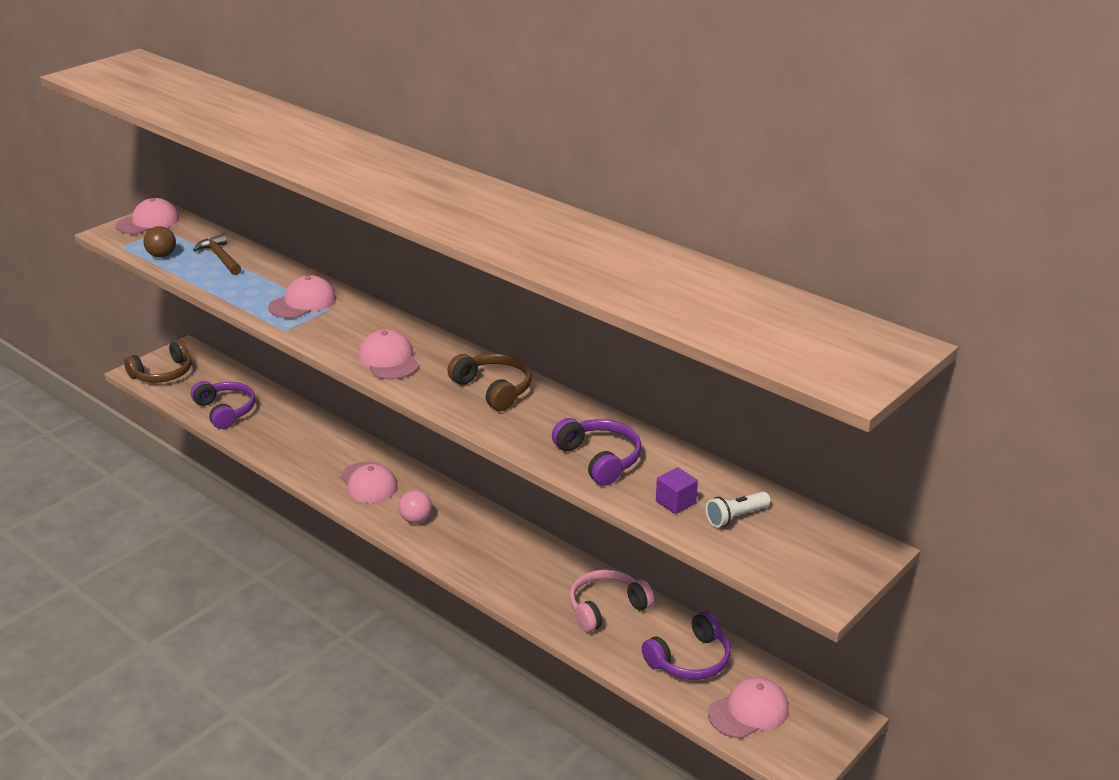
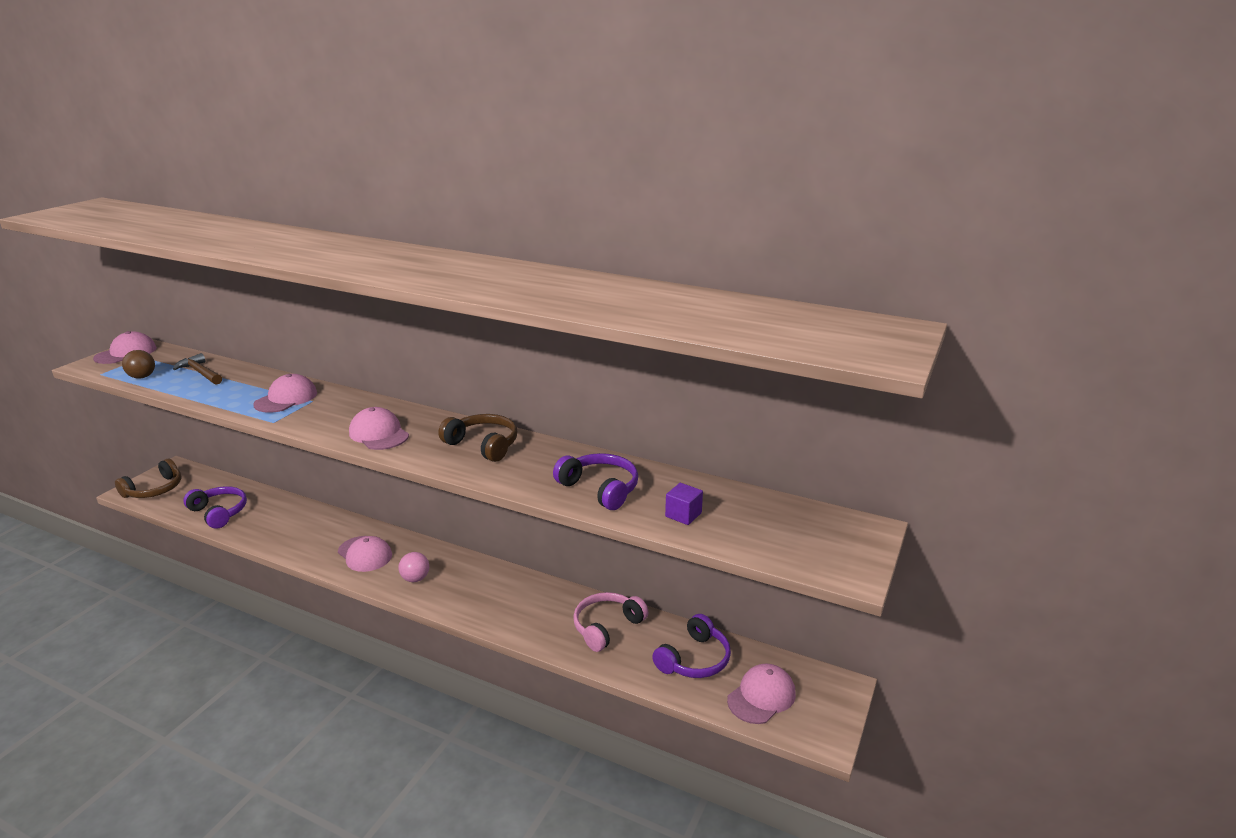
camera: 15 degrees left, 5 degrees down
white flashlight [706,492,770,527] -> none

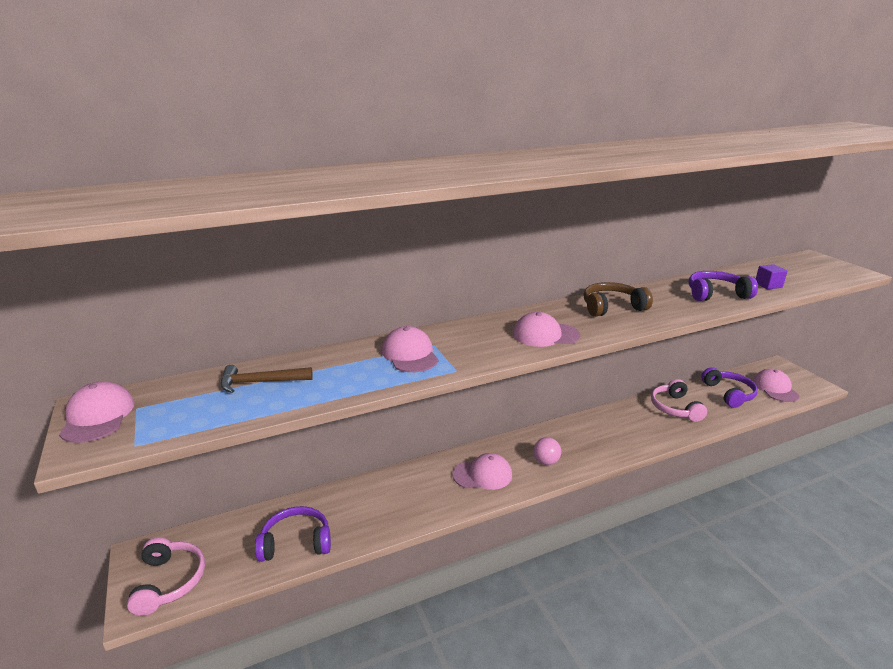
camera: 50 degrees left, 0 degrees up
brown headphones [115,459,182,498] -> pink headphones [127,537,205,616]
brown ball [122,350,155,379] -> none

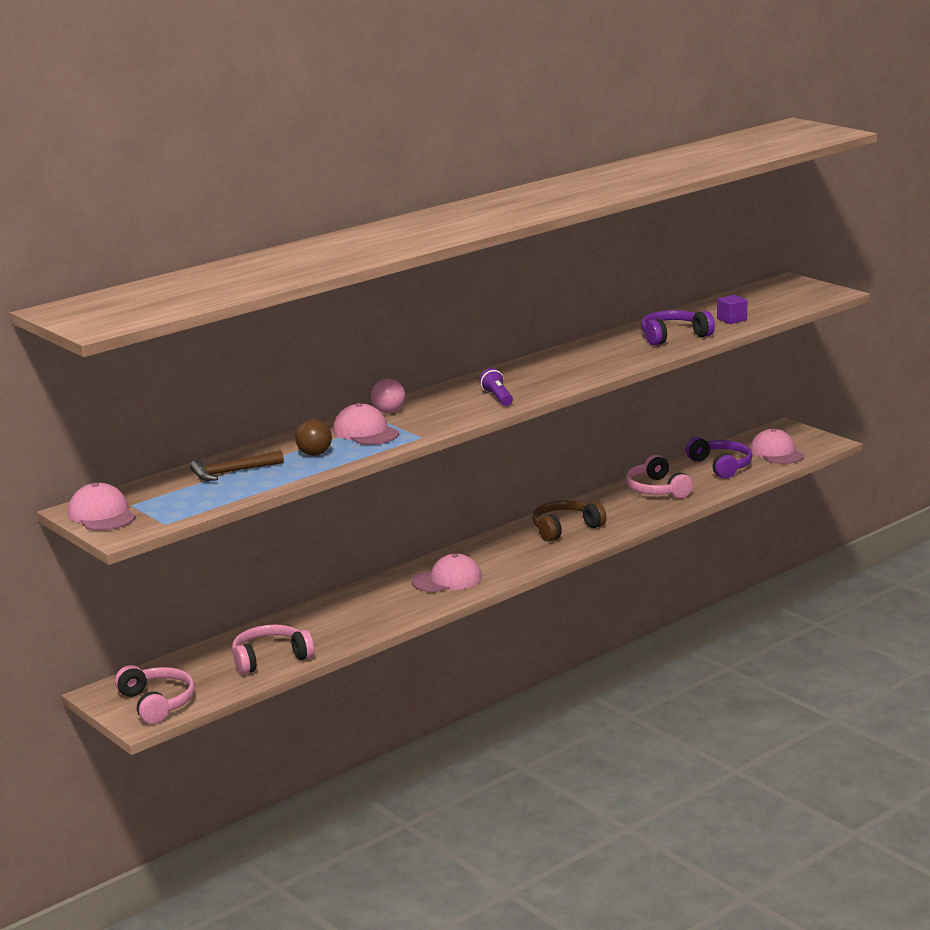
camera: 15 degrees left, 5 degrees down
purple headphones [255,506,331,562] -> pink headphones [232,624,314,674]
pink cap [513,312,580,347] -> purple flashlight [480,368,513,406]
pink ball [534,437,561,465] -> pink ball moved to [371,378,405,413]
brown headphones [583,282,653,317] -> brown headphones moved to [532,500,606,542]
none -> brown ball [295,419,332,456]

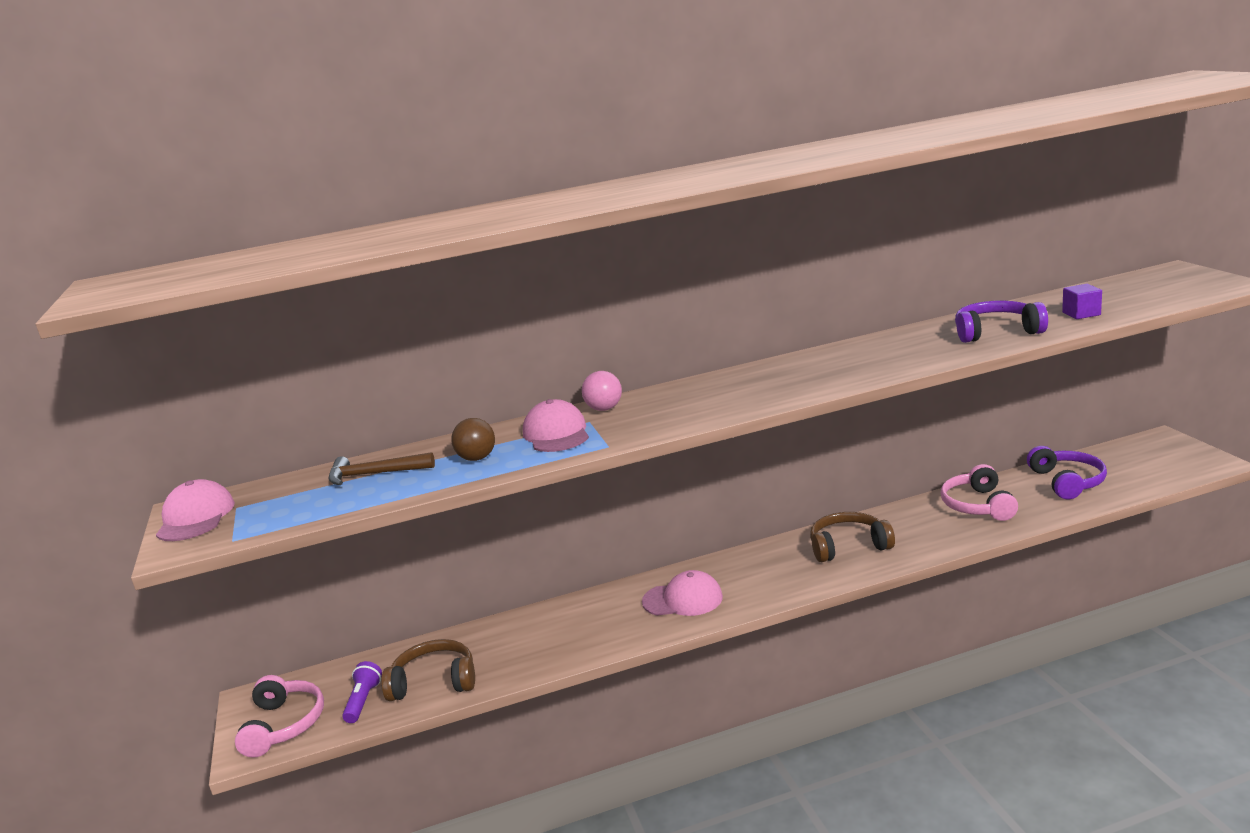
camera: 25 degrees right, 0 degrees up
pink headphones [232,624,314,674] -> brown headphones [381,639,475,701]
purple flashlight [480,368,513,406] -> purple flashlight moved to [342,661,382,723]
pink cap [750,428,804,464] -> none

